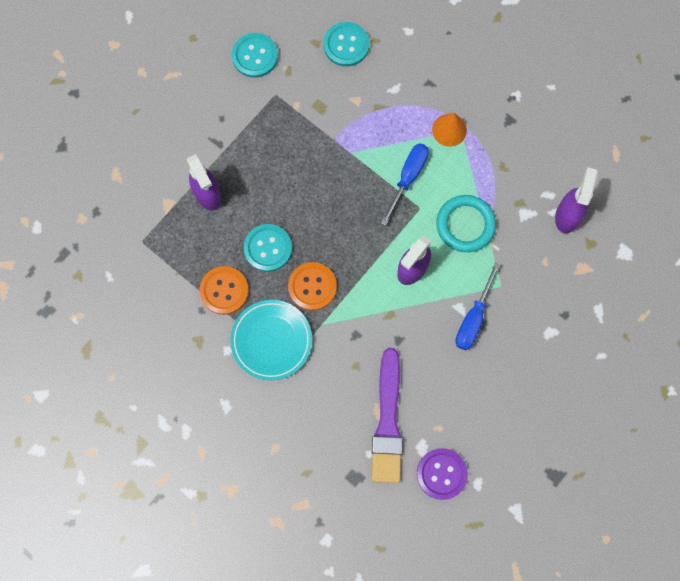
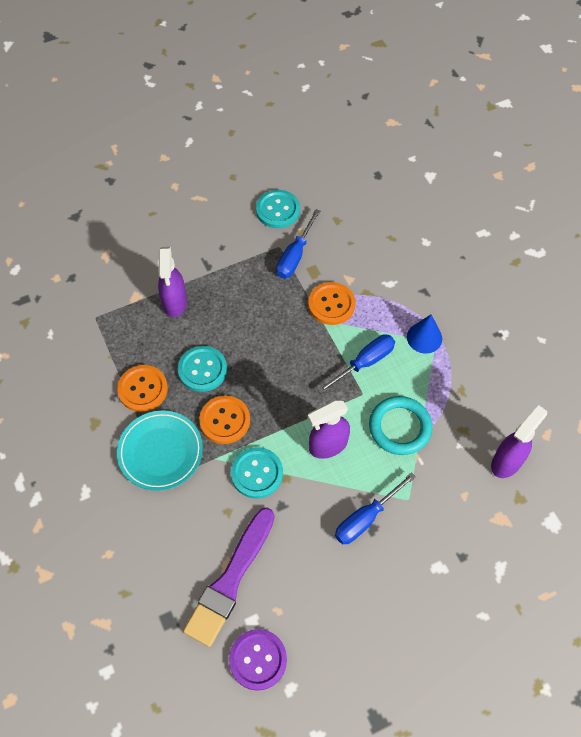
camera: 25 degrees right, 15 degrees down
turquoise button [324,22,369,67] -> turquoise button moved to [231,447,283,498]
orange cone [432,113,467,146] -> blue cone [407,315,442,354]
none -> blue screwdriver [276,209,320,278]
none -> orange button [308,282,355,325]

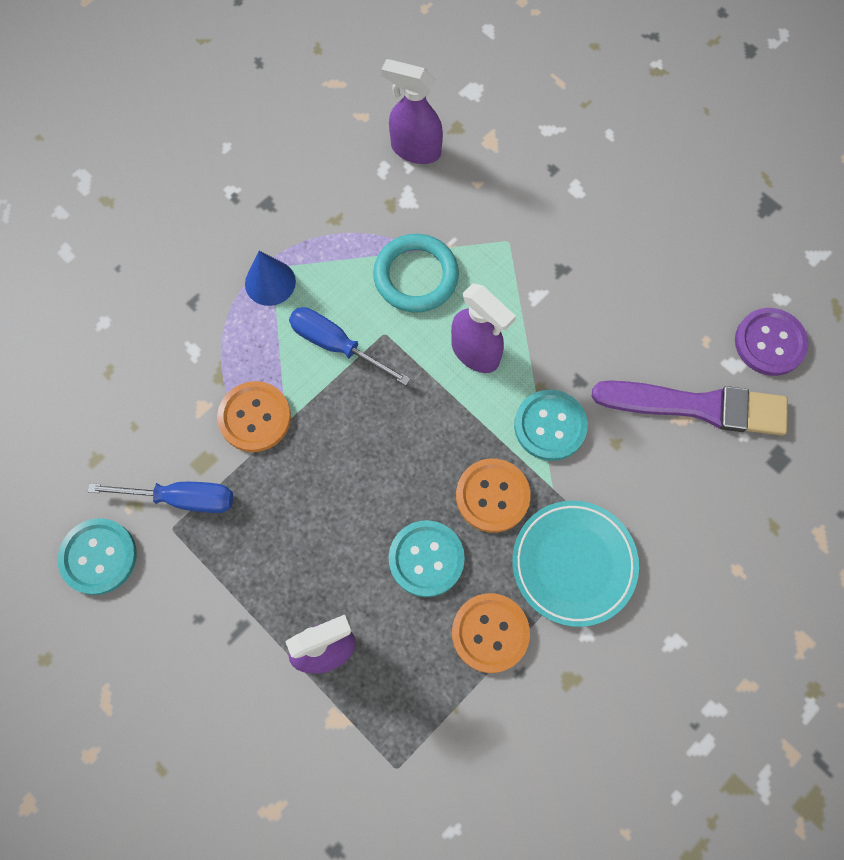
camera: 110 degrees left, 10 degrees up
blue screwdriver [335,472,416,544] -> none

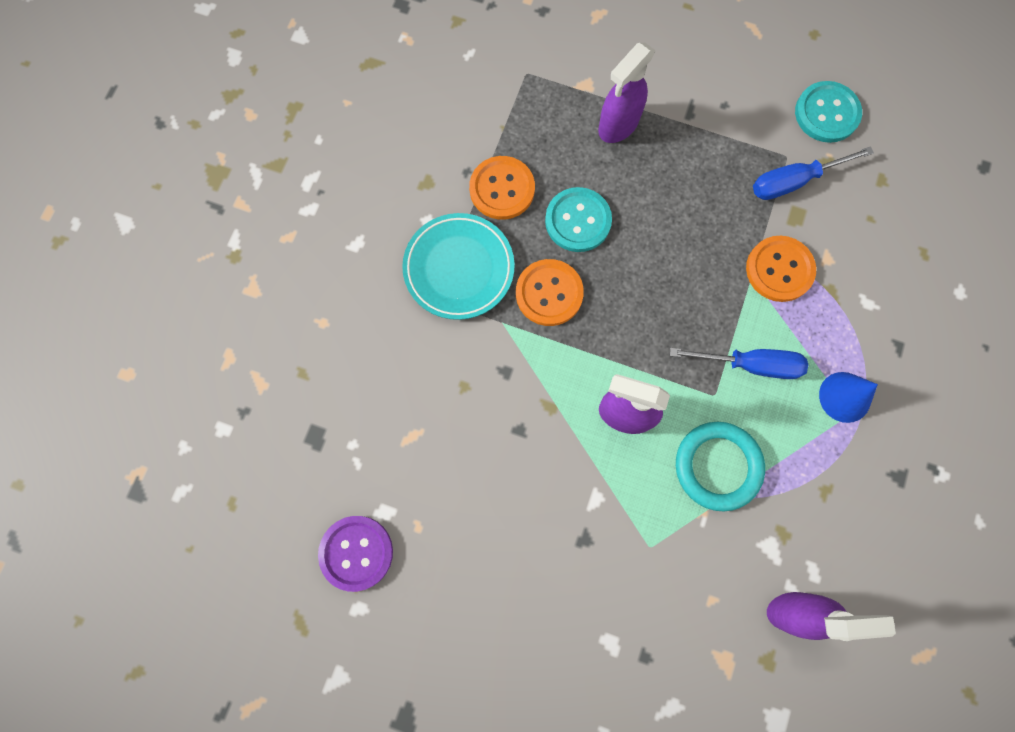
camera: 155 degrees right, 5 degrees up
turquoise button [514,389,588,461] -> none
purple brush [592,380,788,436] -> none

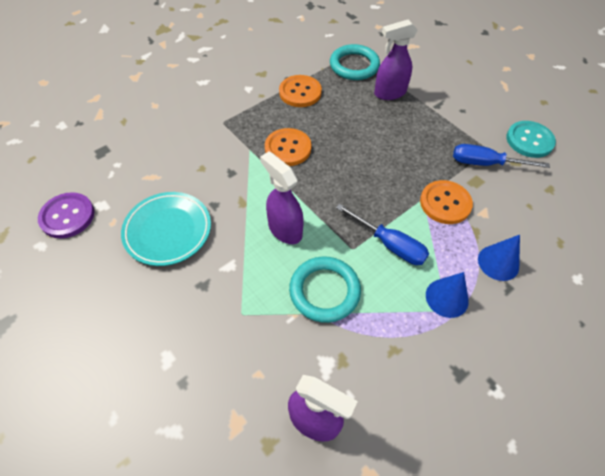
camera: 30 degrees right, 20 degrees down
turquoise plate [402,213,515,320] -> turquoise plate moved to [121,192,211,266]
turquoise button [545,187,612,252] -> none
none -> turquoise ring [330,44,380,80]
none -> blue cone [478,235,520,281]

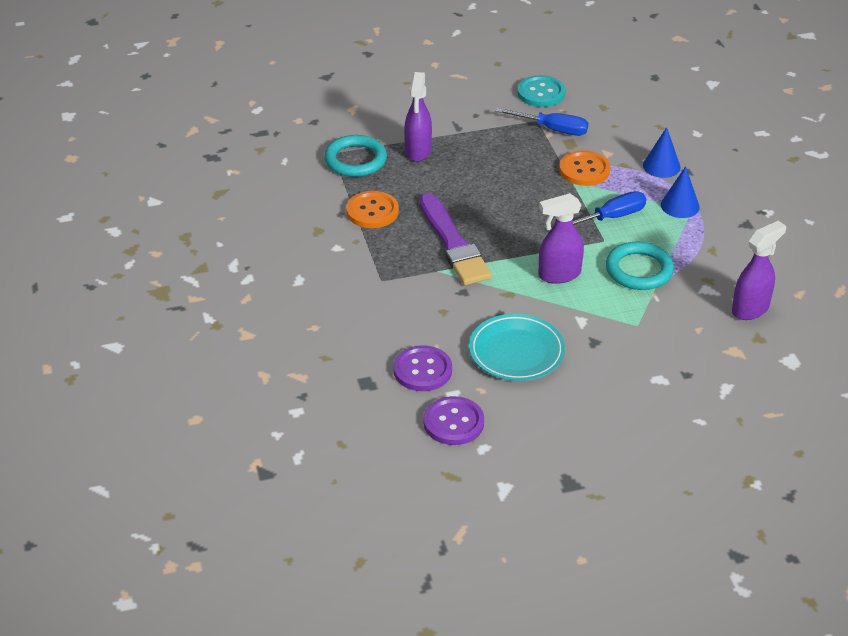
camera: 65 degrees left, 15 degrees down
orange button [265,128,311,166] -> purple brush [420,193,492,285]
blue screwdriver [453,144,550,168] -> blue screwdriver turned 105 degrees counterclockwise [495,108,588,136]
none -> purple button [393,345,452,391]

